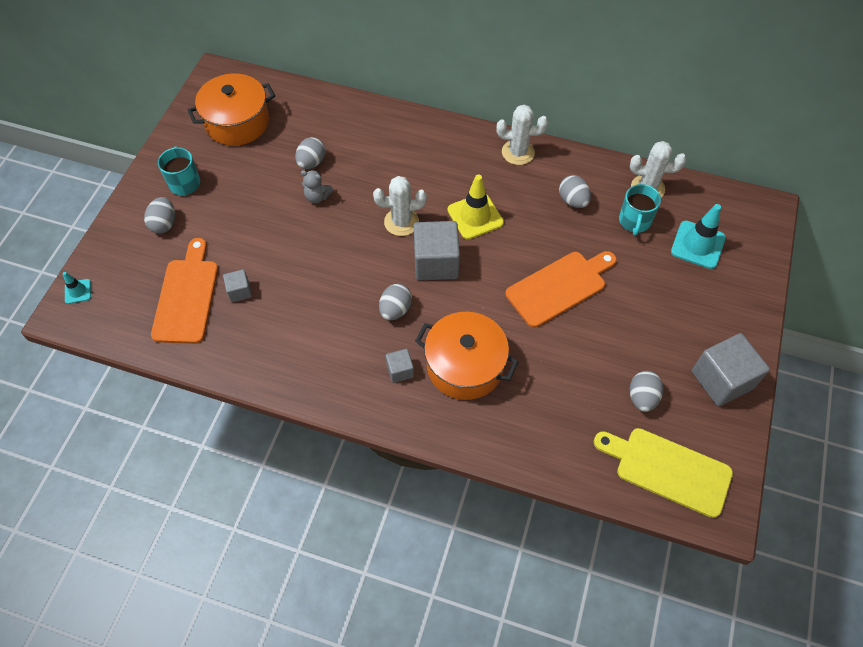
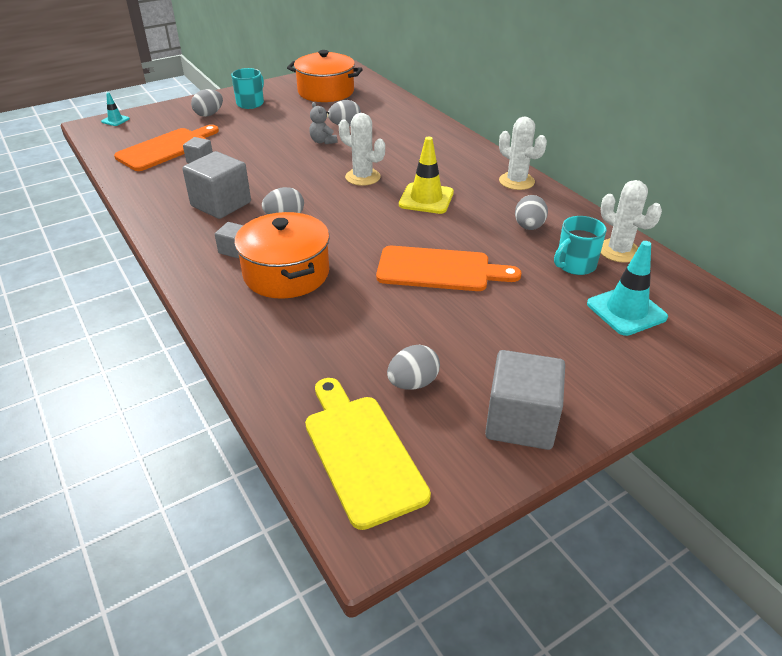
camera: 40 degrees right, 20 degrees down
grey cube [414,221,460,280] -> grey cube moved to [182,151,251,219]

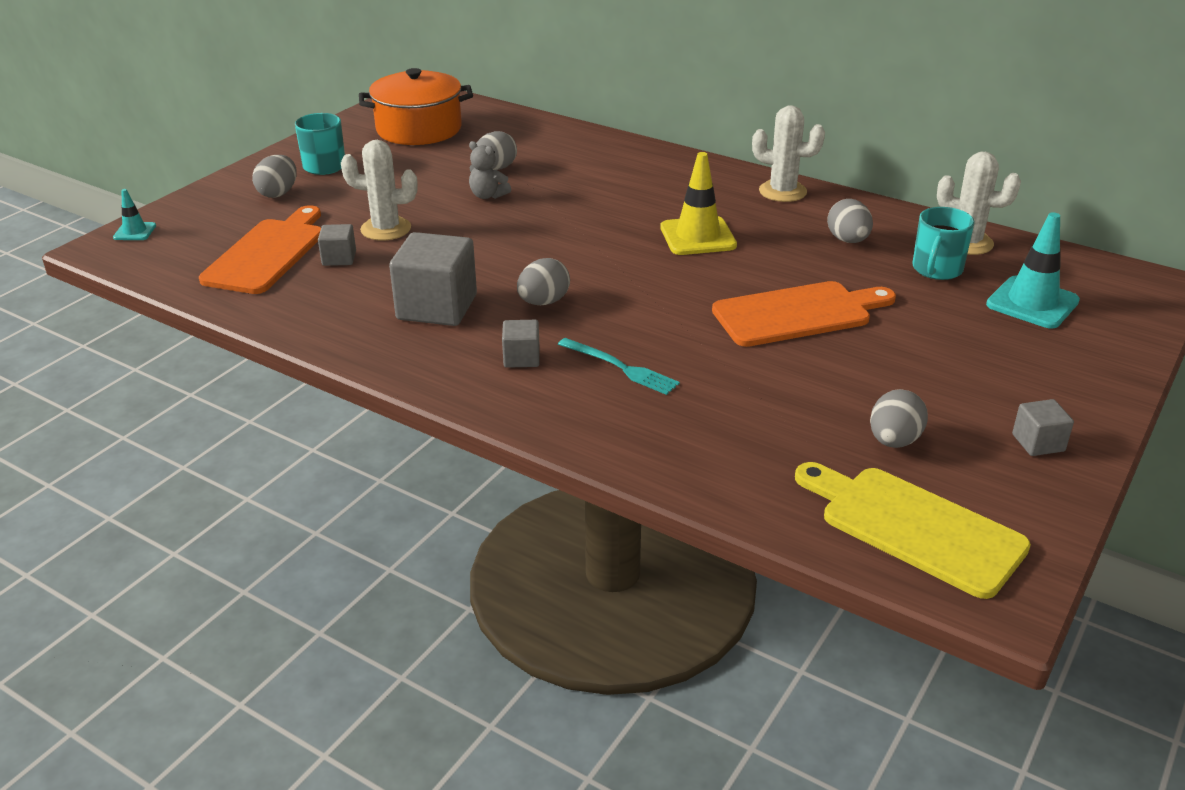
camera: 25 degrees left, 5 degrees down
orange pot [234,212,330,299] -> turquoise fork [558,338,680,395]
white cactus [339,113,385,186] -> white cactus moved to [341,140,418,241]
grey cube [485,350,565,450] -> grey cube [1012,399,1074,456], size x0.50

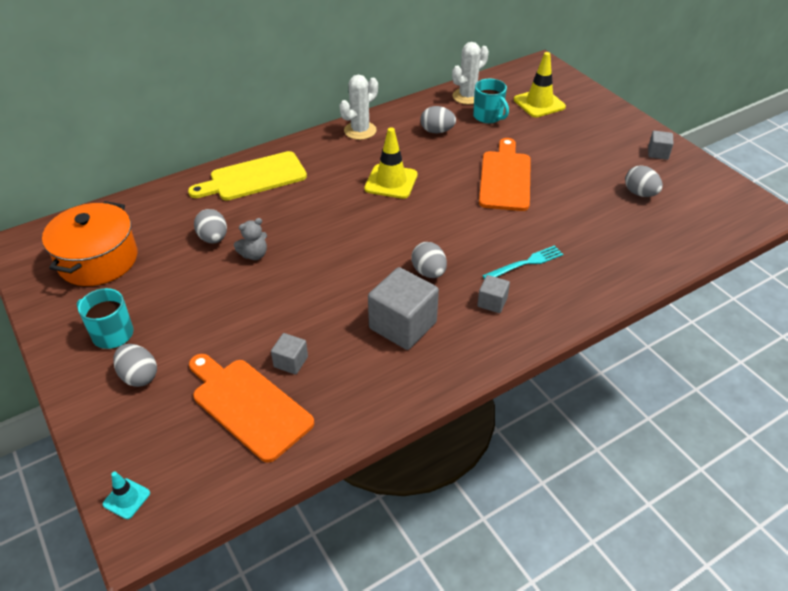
camera: 65 degrees left, 10 degrees up
white cactus [341,140,418,241] -> none
yellow cutting board [795,462,1031,599] -> yellow cutting board moved to [188,151,307,200]
turquoise traffic cone [986,212,1080,329] -> yellow traffic cone [514,52,566,118]

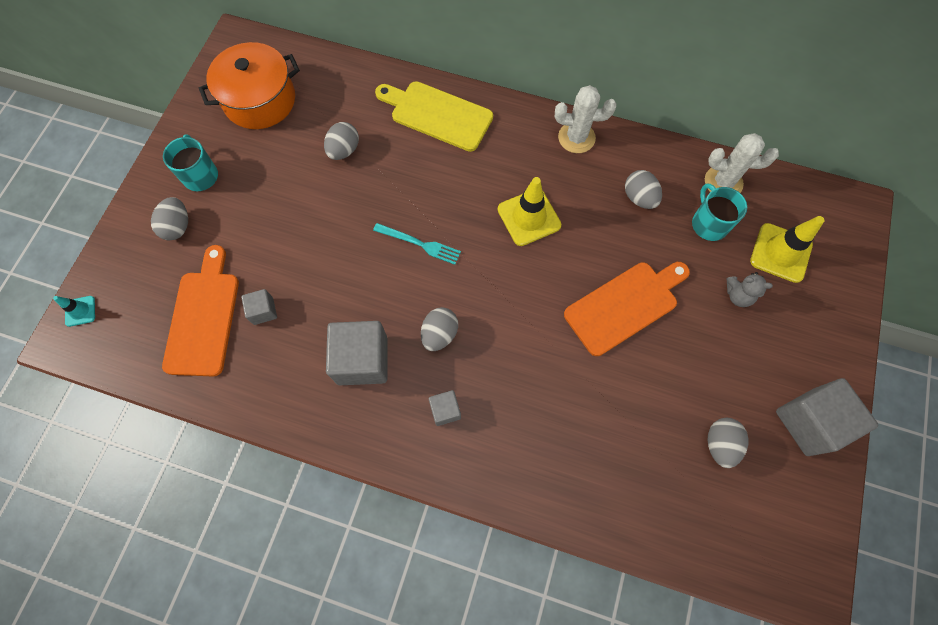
camera: 50 degrees right, 25 degrees up
grey teddy bear [234,218,267,260] -> grey teddy bear moved to [727,272,773,307]
turquoise mug [473,79,509,123] -> turquoise mug turned 150 degrees clockwise [692,183,747,241]
turquoise fork [482,245,563,279] -> turquoise fork moved to [373,223,461,265]
grey cube [648,131,674,160] -> grey cube [776,378,878,456], size x2.00

